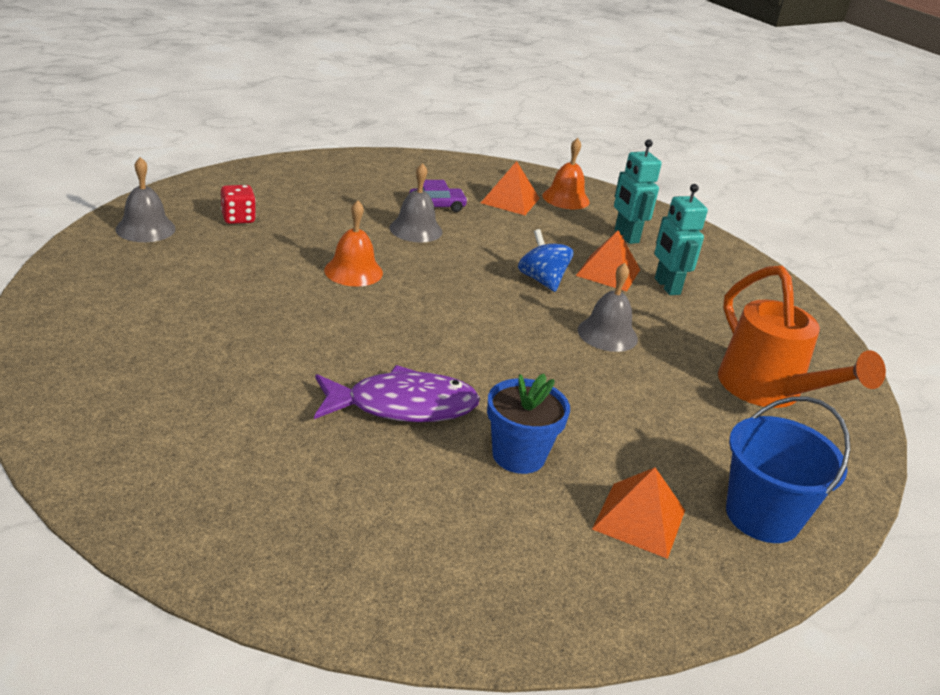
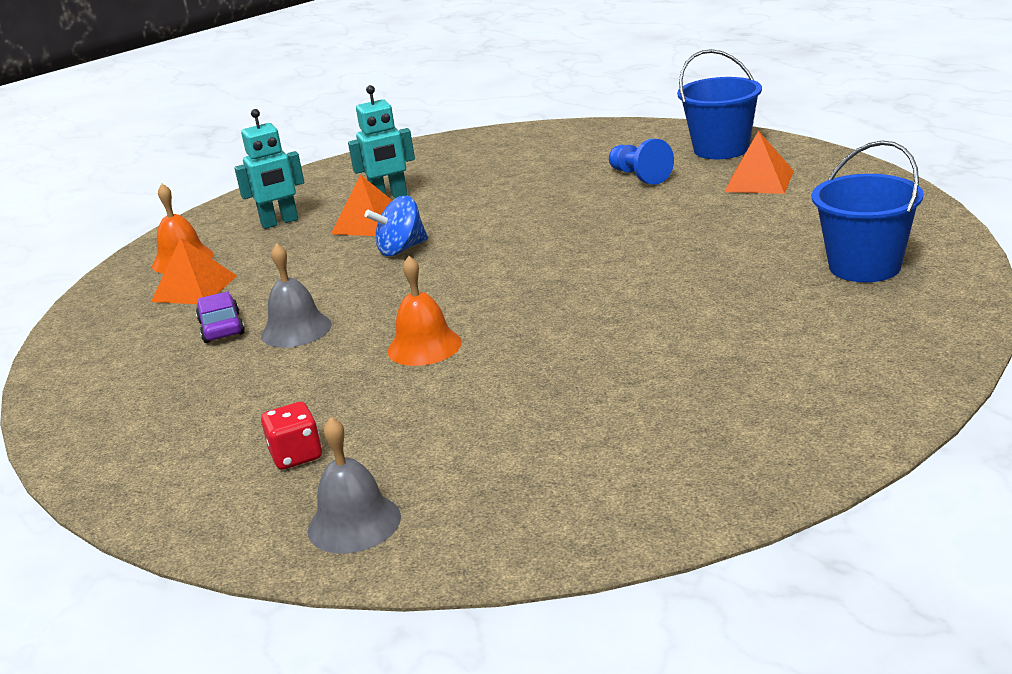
camera: 85 degrees left, 5 degrees down
purple fish [314,365,480,422] -> none
blue flower pot [487,374,570,474] -> none
grey bell [578,263,638,352] -> none
orange watering can [718,266,886,408] -> none
none -> blue pawn [609,139,674,185]
none -> blue bucket [812,141,923,282]

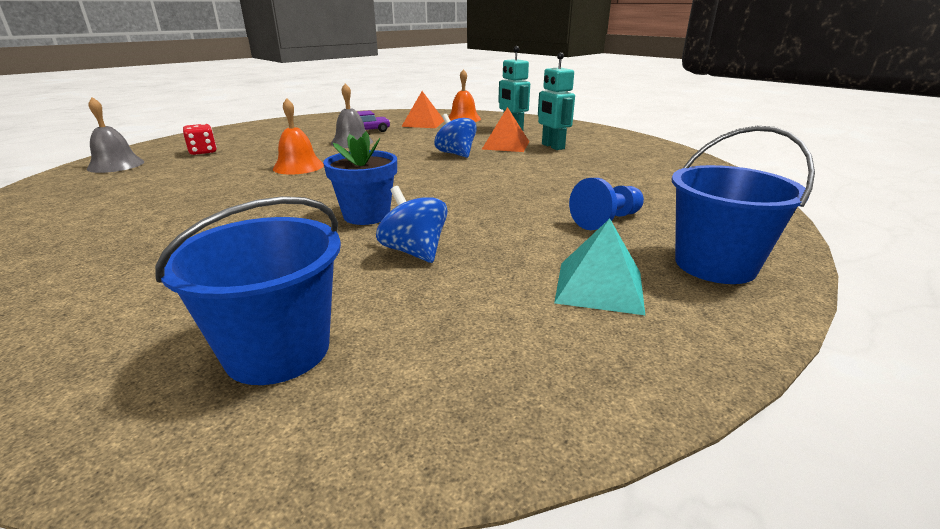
camera: 80 degrees right, 0 degrees up
orange pyramid [724,131,794,194] -> turquoise pyramid [554,219,645,315]
none -> blue flower pot [323,131,397,225]
none -> blue spinning top [376,186,447,263]

